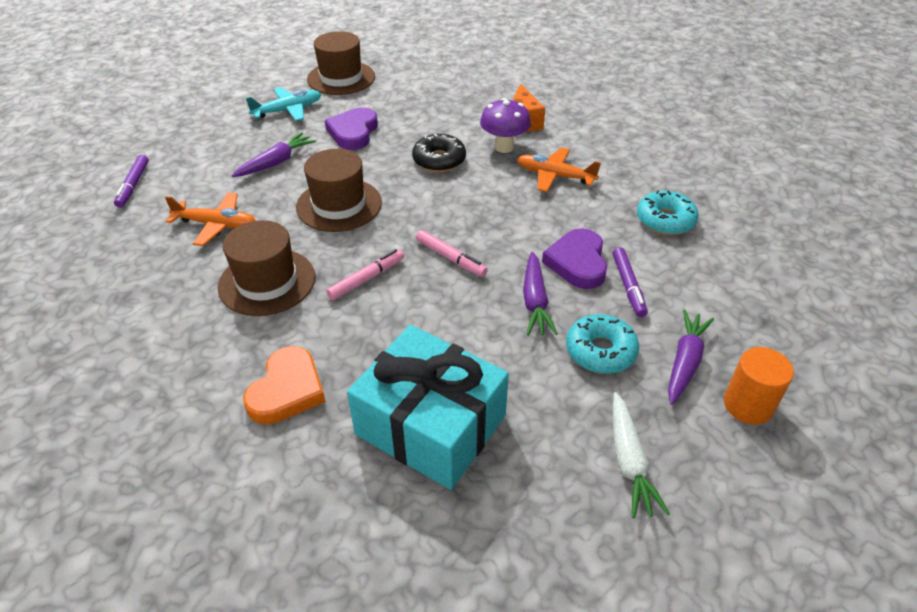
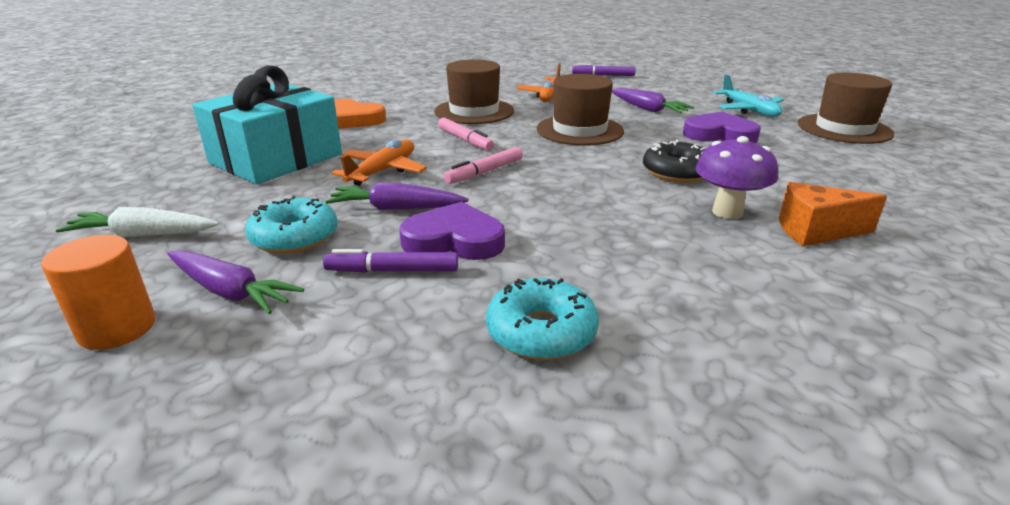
camera: 95 degrees right, 15 degrees down
orange plane [517,148,601,192] -> orange plane moved to [332,140,427,186]

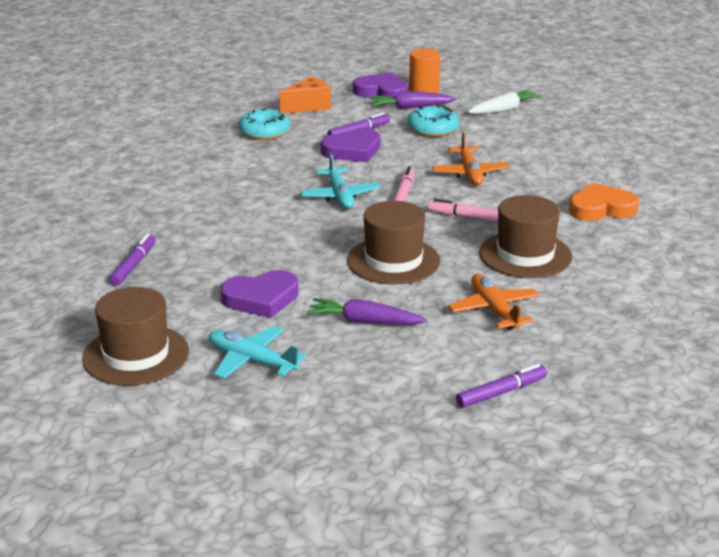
camera: 145 degrees right, 0 degrees up
turquoise gift [192,65,342,184] -> none
purple carrot [325,182,468,210] -> none
black donut [643,140,705,183] -> none
purple mushroom [696,136,778,219] -> none
orange cheese [779,182,887,246] -> orange cheese moved to [279,76,331,114]
none -> purple marker [109,234,156,286]
none -> turquoise plane [300,153,380,209]
none -> purple heart [353,73,408,98]

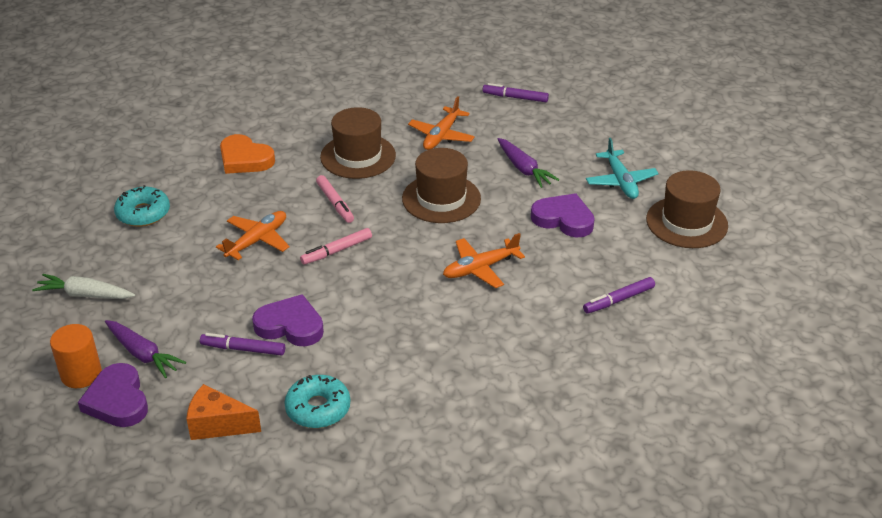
camera: 135 degrees left, 10 degrees up
turquoise plane [300,153,380,209] -> none
turquoise donut [407,106,459,137] -> turquoise donut moved to [114,185,170,227]
none -> orange plane [443,233,525,288]

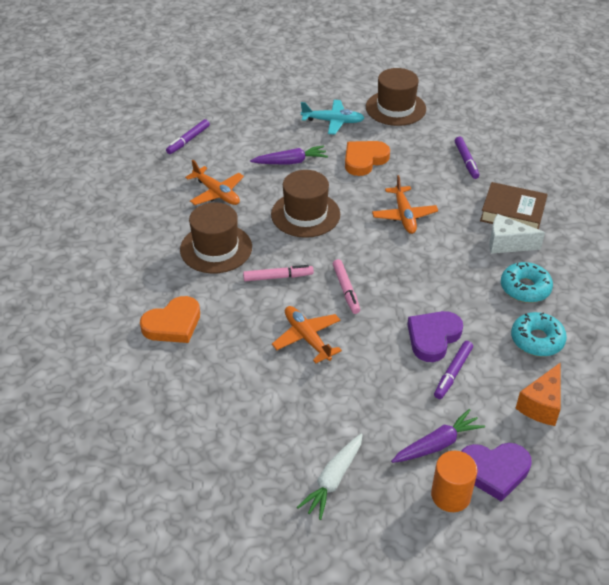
camera: 70 degrees left, 5 degrees up
turquoise donut [114,185,170,227] -> turquoise donut moved to [501,262,553,303]
purple heart [531,193,595,237] -> orange heart [345,141,390,176]
none -> brown book [480,182,548,230]
none -> white cheese [489,214,545,254]

